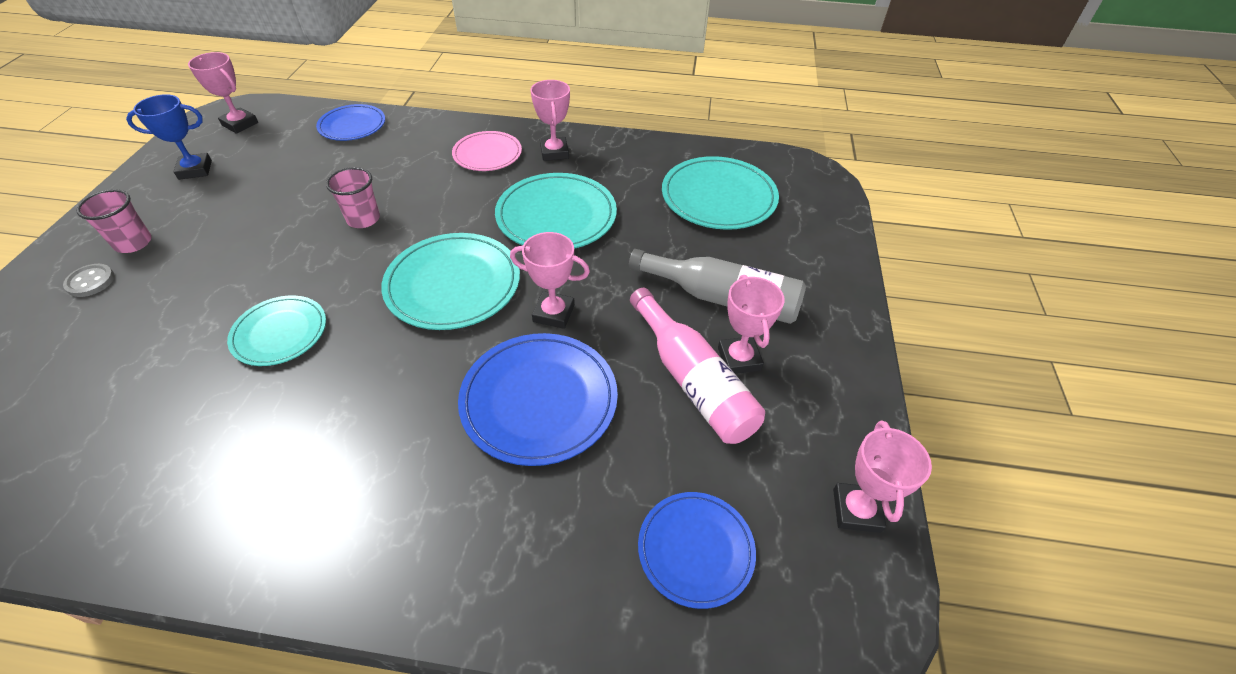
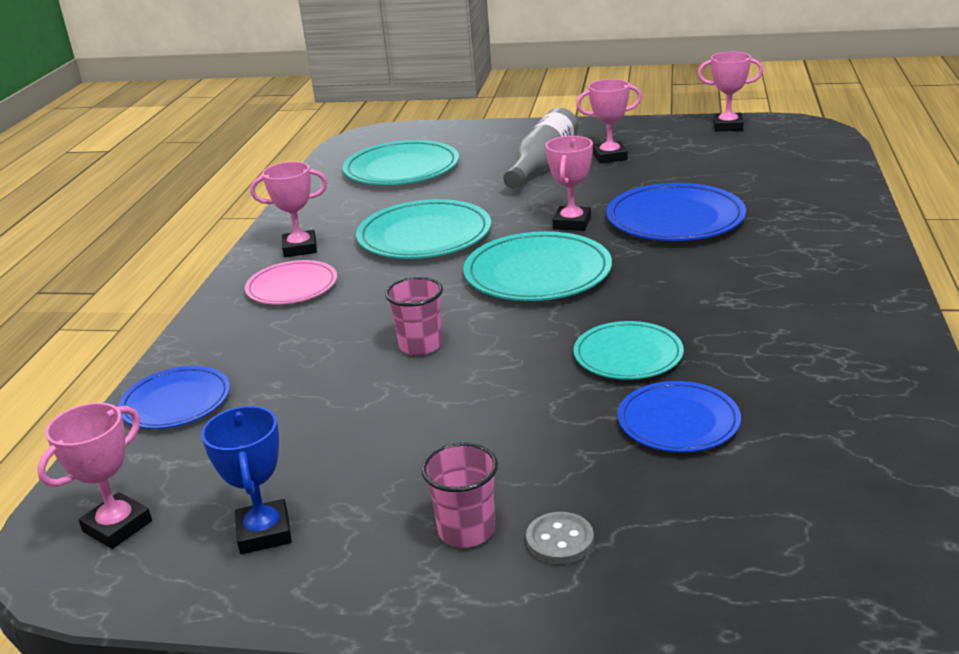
camera: 85 degrees left, 20 degrees down
pink bottle [630,288,765,444] -> none
blue plate [638,492,756,609] -> blue plate moved to [618,381,741,453]

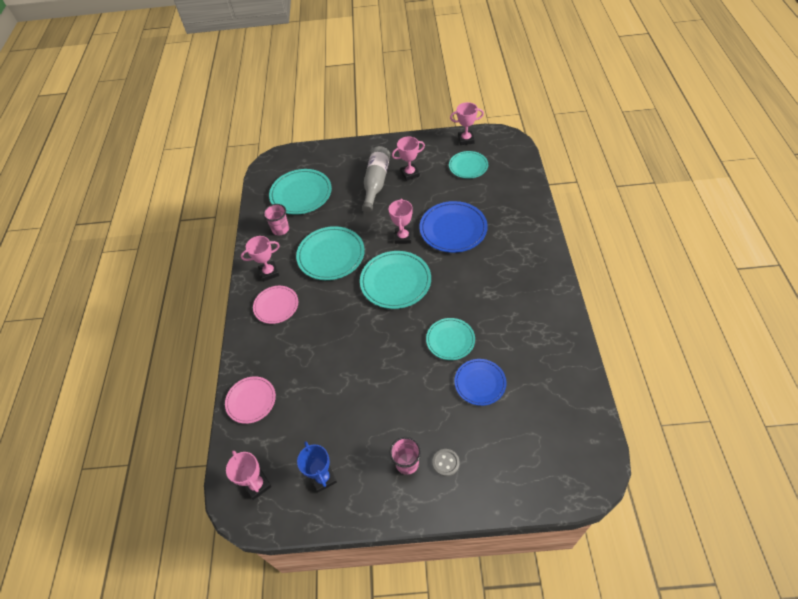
camera: 10 degrees left, 25 degrees up
pink trophy [37,403,152,549] -> pink trophy turned 60 degrees counterclockwise [226,450,272,500]
blue plate [118,366,230,429] -> pink plate [225,376,276,424]
pink cup [385,277,443,355] -> pink cup moved to [263,204,289,235]
none -> turquoise plate [449,151,488,179]

